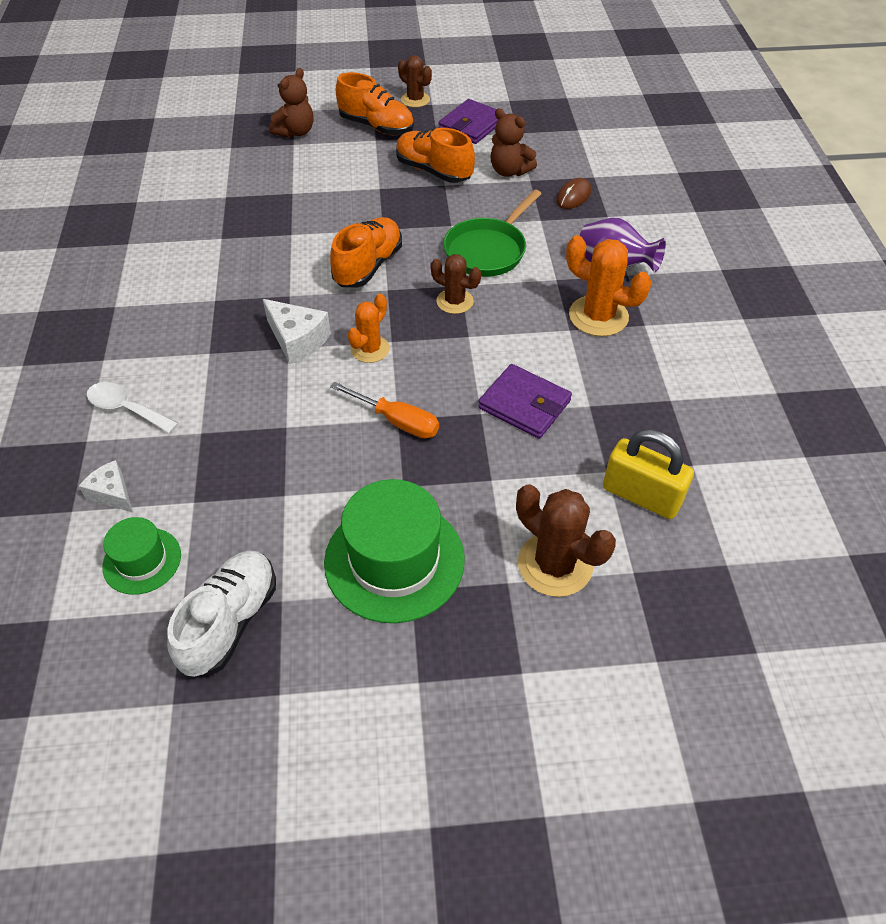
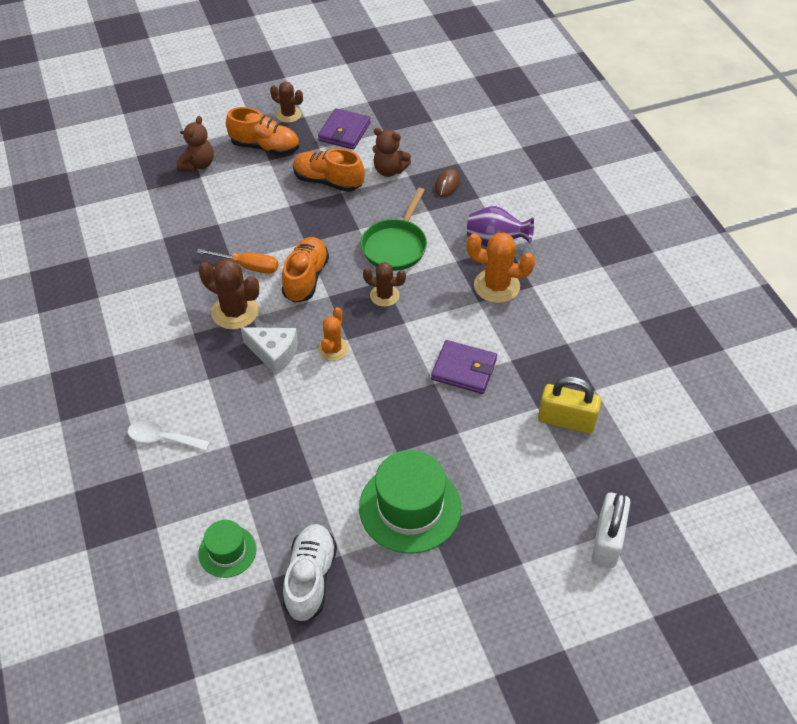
camera: 15 degrees left, 0 degrees up
white cheese [79,460,133,513] -> none
orange screwdriver [330,382,439,439] -> orange screwdriver moved to [197,249,278,274]
brown cactus [516,484,616,597] -> brown cactus moved to [199,258,259,330]
none -> white padlock [592,492,631,568]

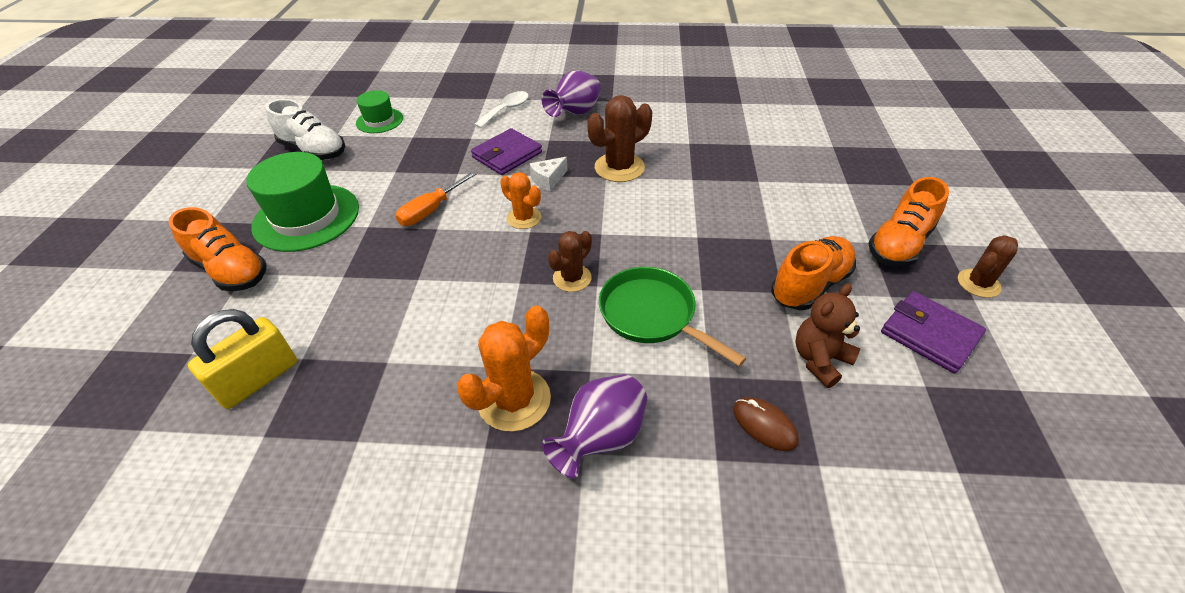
camera: 115 degrees right, 5 degrees down
brown teddy bear [177,116,214,172] -> none
orange screwdriver [197,249,278,274] -> orange screwdriver moved to [395,171,478,226]
white cheese [241,327,298,375] -> white cheese [530,157,567,191], size x0.66
orange shoe [282,237,329,303] -> orange shoe moved to [168,207,267,291]
purple wallet [431,340,497,394] -> purple wallet moved to [471,128,542,175]
white padlock [592,492,631,568] -> none
none -> purple vase [542,70,601,117]

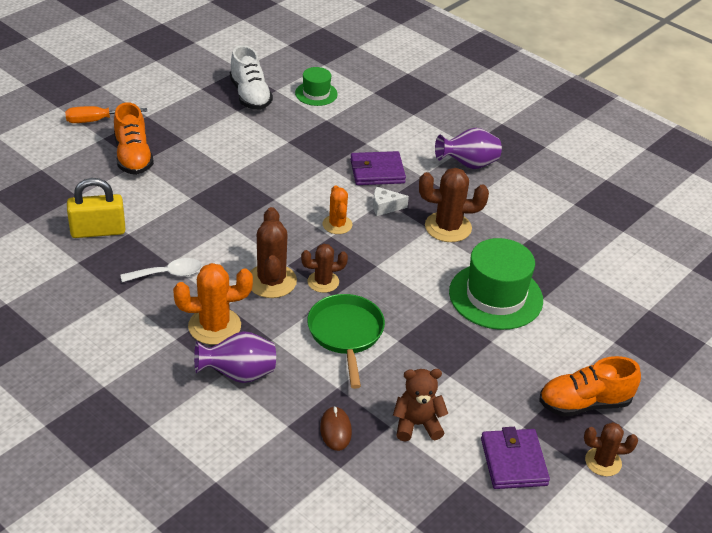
camera: 35 degrees right, 5 degrees down
green hat [246,152,359,252] -> green hat moved to [449,238,543,330]
orange screwdriver [395,171,478,226] -> orange screwdriver moved to [65,106,147,123]
white spoon [474,91,529,128] -> white spoon moved to [120,258,202,282]
orange shoe [771,236,856,310] -> none
none -> brown cactus [250,207,297,298]

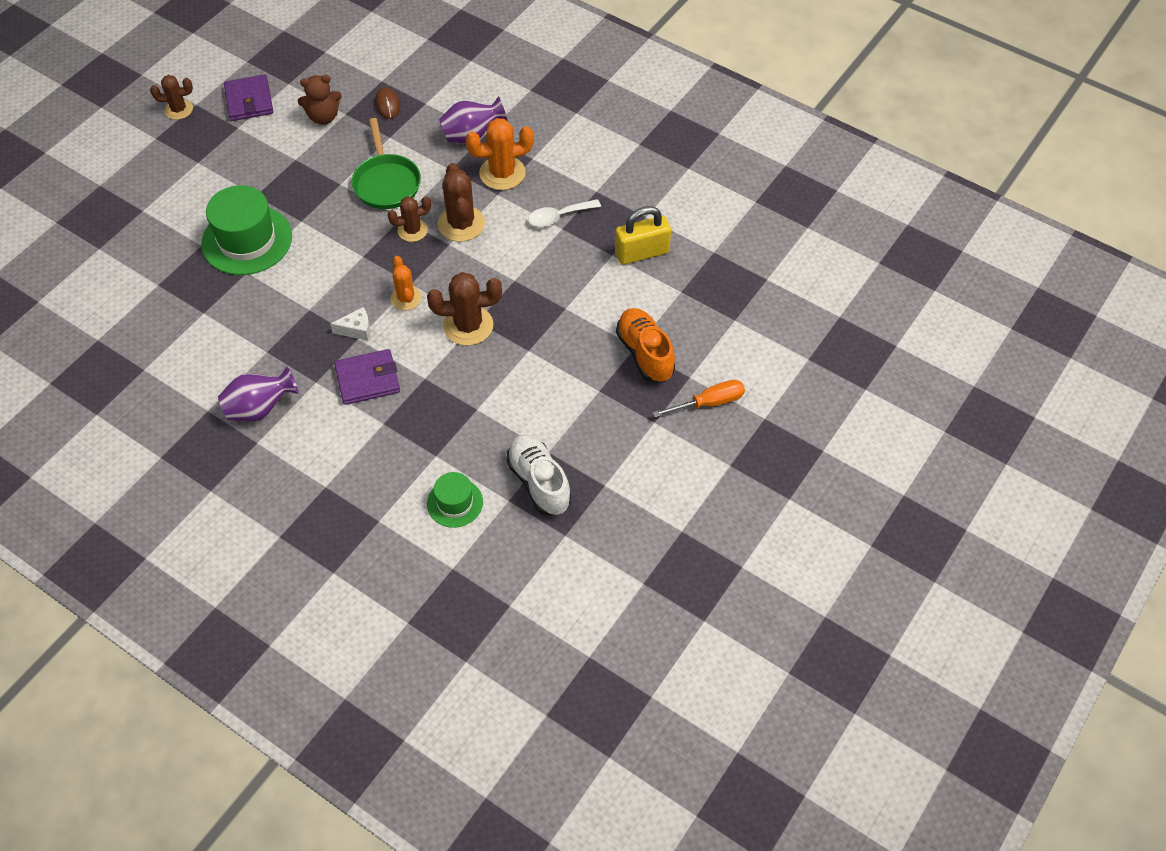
camera: 175 degrees right, 15 degrees up
brown cactus [419,168,489,242] -> brown cactus moved to [427,272,502,346]
orange shoe [539,356,641,417] -> none

